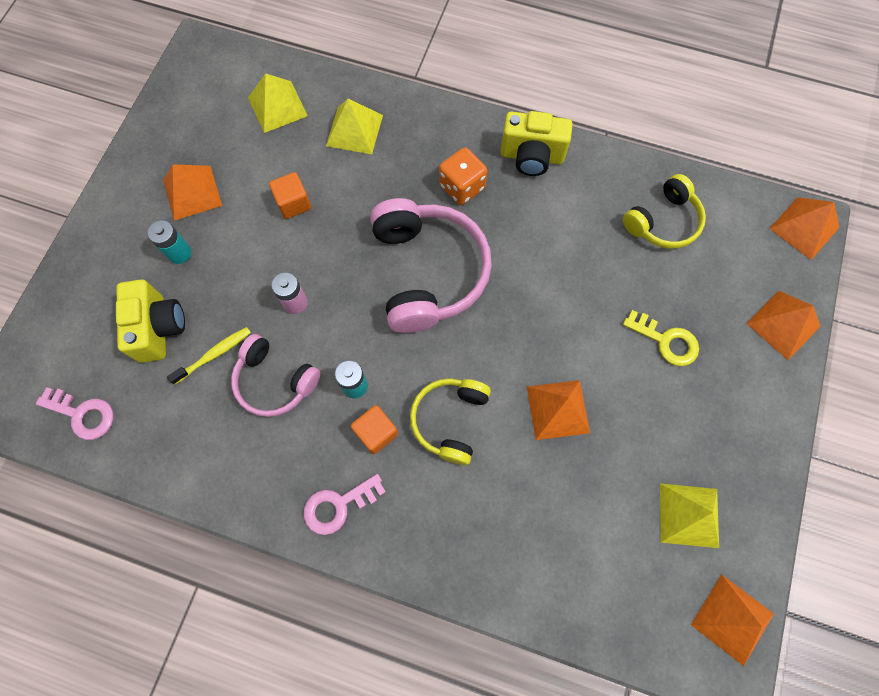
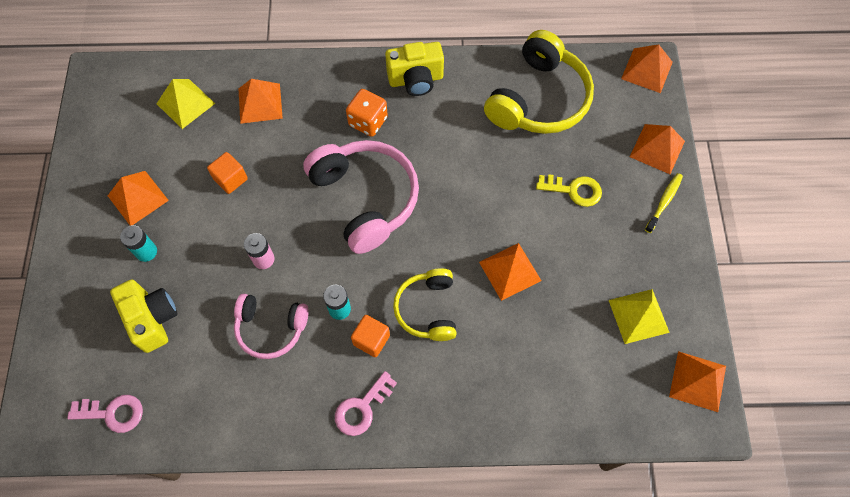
camera: 20 degrees left, 5 degrees down
yellow toothbrush [167,327,251,385] -> yellow toothbrush moved to [645,173,683,233]
yellow pyramid [326,99,383,154] -> orange pyramid [238,79,283,124]
yellow headphones [623,174,706,249] -> yellow headphones [484,30,594,134], size x1.67

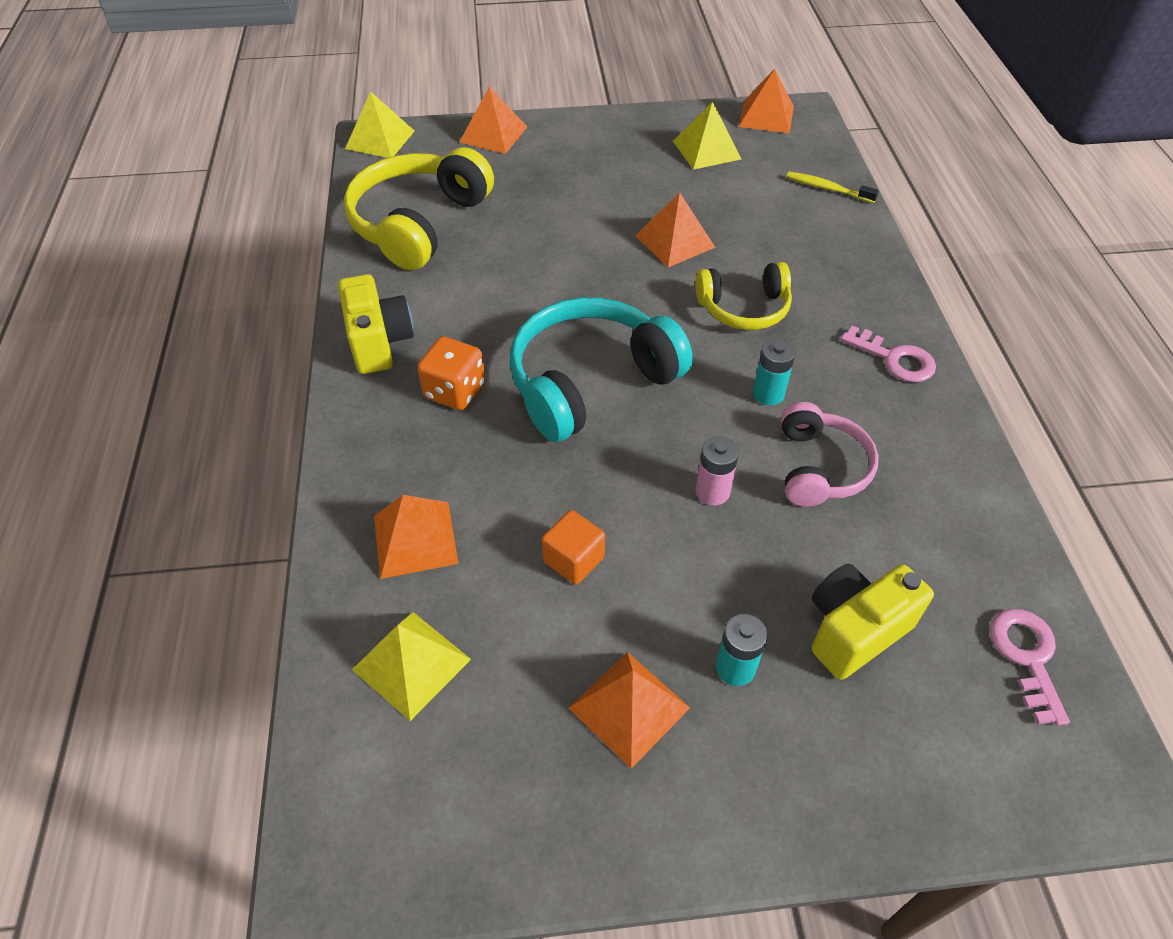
camera: 95 degrees left, 15 degrees down
pink headphones [303,140,419,254] -> turquoise headphones [509,297,693,442]
orange cube [351,315,390,357] -> none
yellow headphones [484,30,594,134] -> yellow headphones turned 90 degrees counterclockwise [344,147,494,270]
yellow key [536,174,602,207] -> none
orange pyramid [621,44,673,93] -> yellow pyramid [345,91,414,158]
yellow toothbrush [645,173,683,233] -> yellow toothbrush moved to [786,172,879,203]

